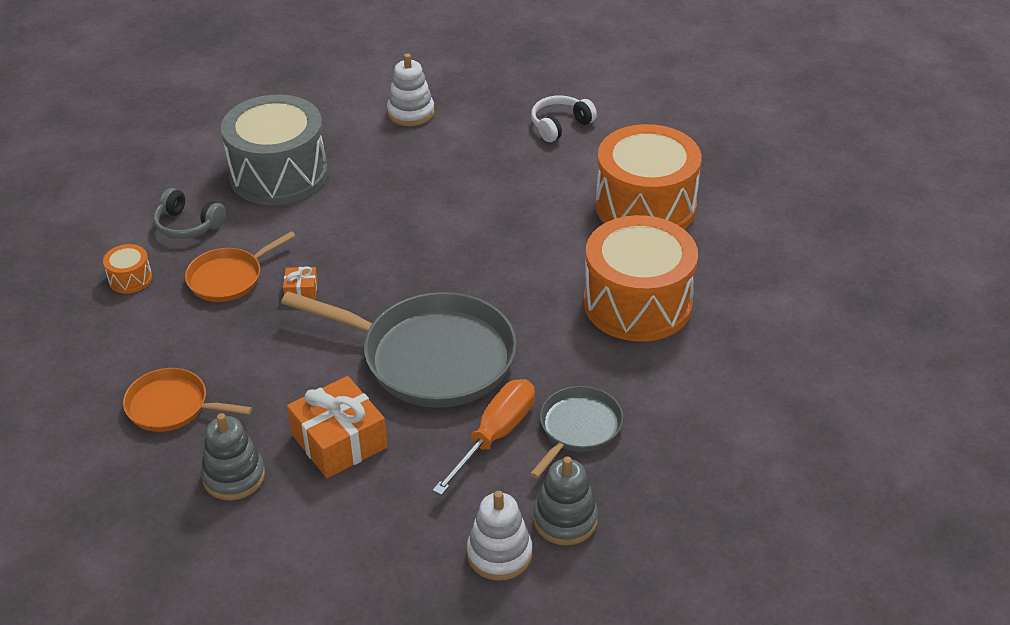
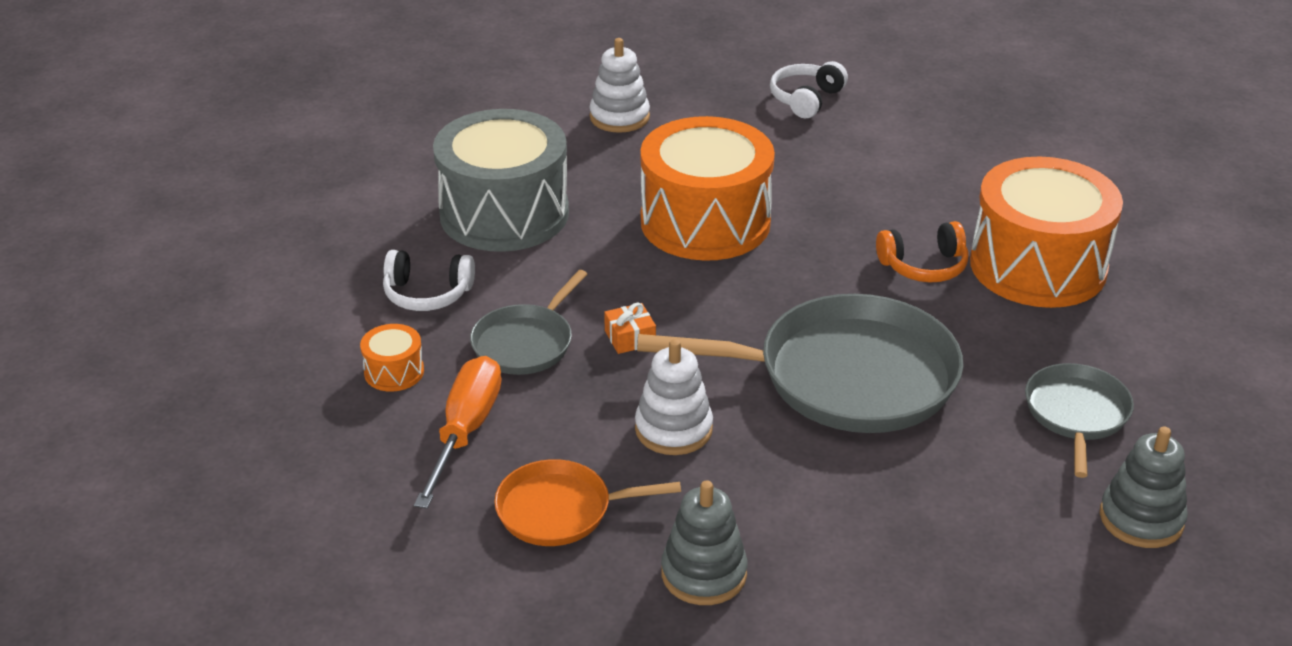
camera: 20 degrees left, 5 degrees down
grey headphones [154,188,226,239] -> white headphones [383,250,475,311]
orange pan [185,231,295,302] -> grey pan [470,270,587,375]
orange gift [287,376,388,478] -> none
orange screwdriver [432,379,535,495] -> orange screwdriver moved to [414,356,502,509]
white stacking toy [467,491,532,581] -> white stacking toy moved to [635,339,713,455]
orange drum [596,124,702,229] -> orange drum moved to [640,116,775,261]
none -> orange headphones [876,221,968,282]

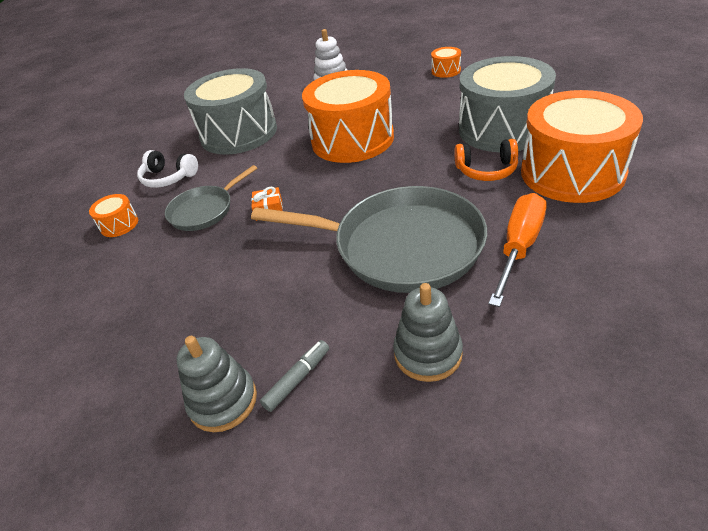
camera: 20 degrees right, 5 degrees up
orange screwdriver [414,356,502,509] -> orange screwdriver moved to [488,193,547,307]
orange pan [494,459,681,546] -> none
white stacking toy [635,339,713,455] -> none
white headphones [770,61,848,118] -> orange drum [431,47,461,78]
grey pan [1025,363,1134,478] -> none
grey stacking toy [1100,426,1188,548] -> grey stacking toy moved to [393,283,463,382]
none -> grey marker [260,340,329,412]
none -> grey drum [459,56,556,152]

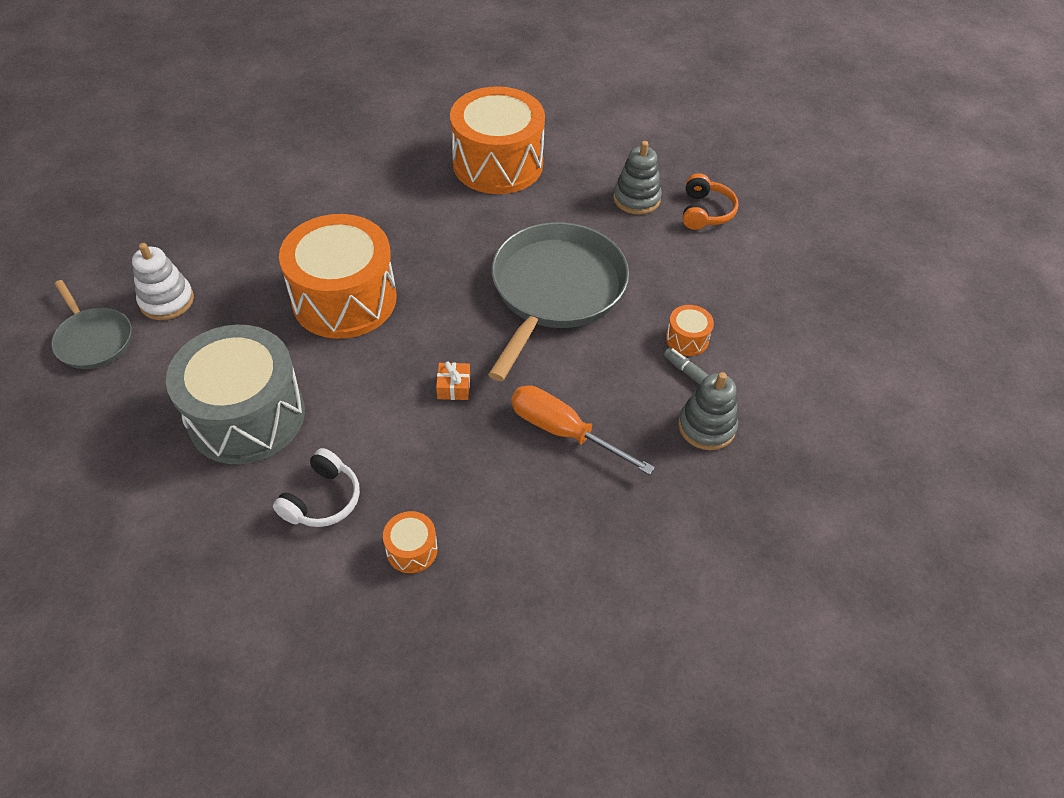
camera: 90 degrees left, 10 degrees up
grey pan [165,165,257,231] -> grey pan moved to [51,280,132,369]
grey stacking toy [393,283,463,382] -> grey stacking toy moved to [613,141,662,215]
orange drum [431,47,461,78] -> orange drum moved to [666,305,714,356]
orange headphones [454,139,518,181] -> orange headphones moved to [683,173,739,230]
grey drum [459,56,556,152] -> none
orange screwdriver [488,193,547,307] -> orange screwdriver moved to [511,385,655,475]

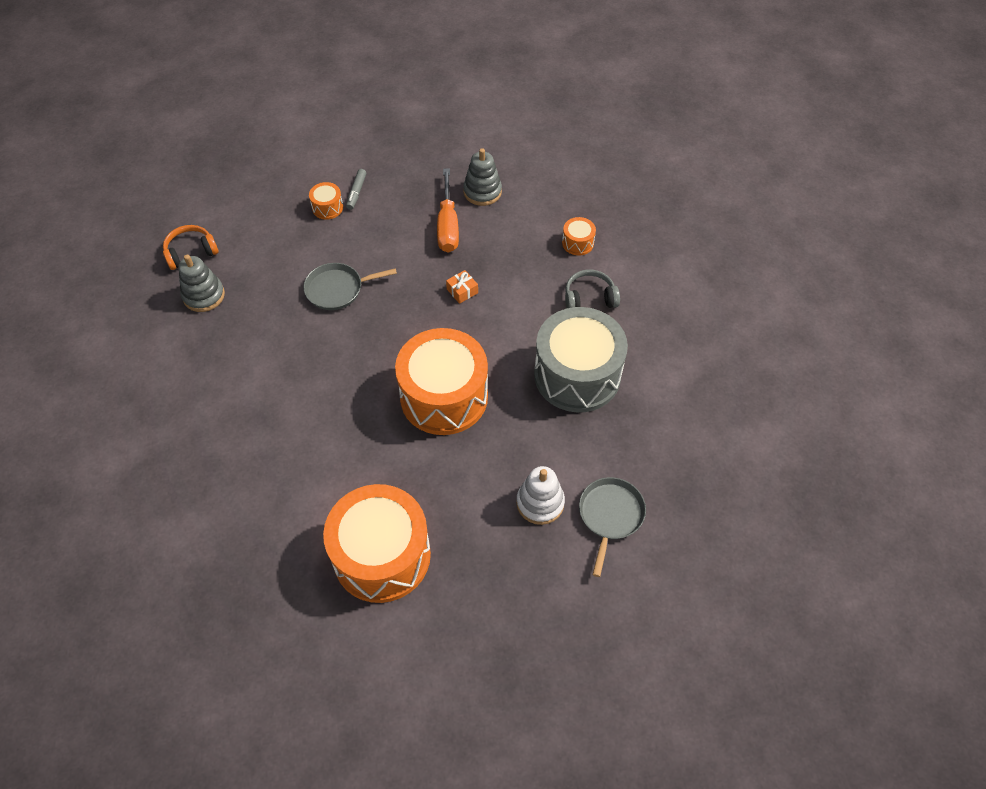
camera: 125 degrees left, 5 degrees up
white headphones [273,448,360,527] -> grey headphones [565,270,620,308]
orange drum [450,86,545,194] -> orange drum moved to [323,484,431,603]
grey pan [488,222,629,381] -> grey pan [303,263,397,310], size x0.52
grey stacking toy [678,372,738,450] -> grey stacking toy moved to [463,148,502,206]

